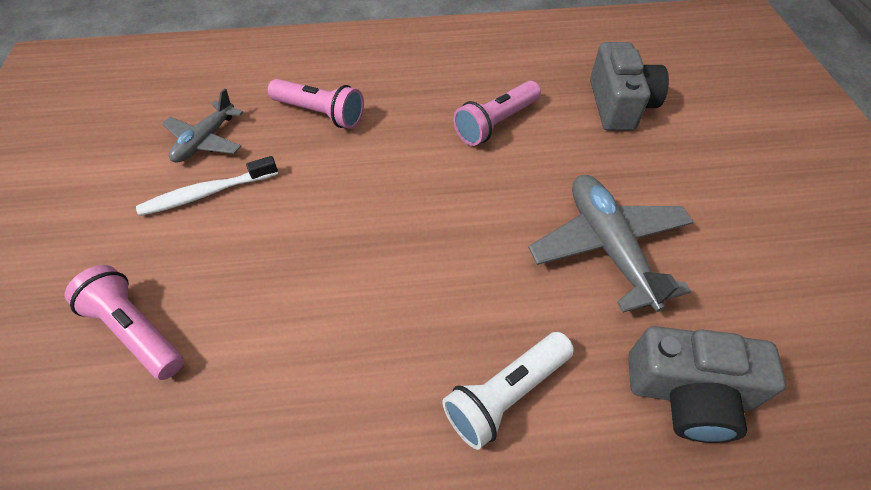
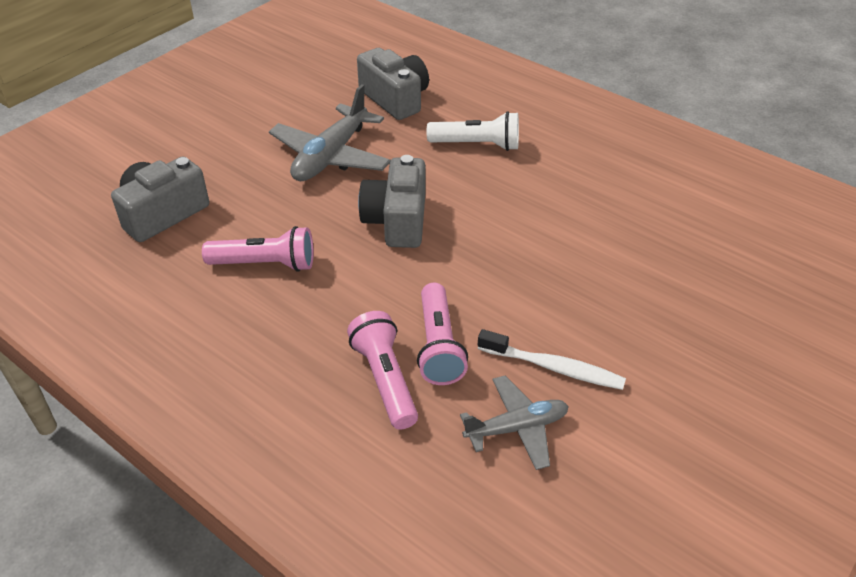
camera: 135 degrees left, 10 degrees down
pink flashlight [65,265,184,380] -> pink flashlight moved to [417,282,468,385]
none -> grey camera [358,155,425,248]

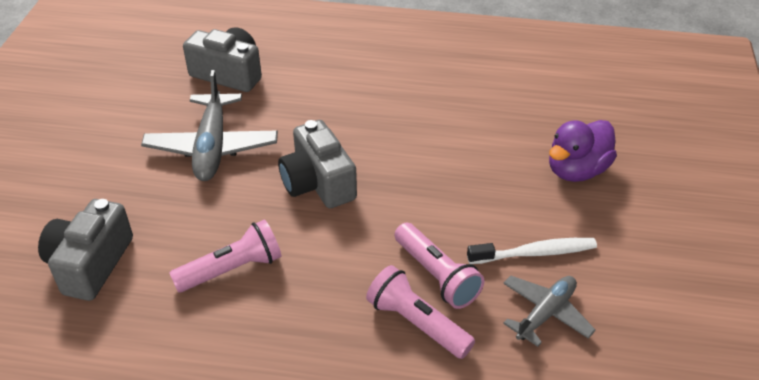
camera: 30 degrees left, 0 degrees up
white flashlight [427,111,519,151] -> none
none -> purple duck [549,120,617,182]

